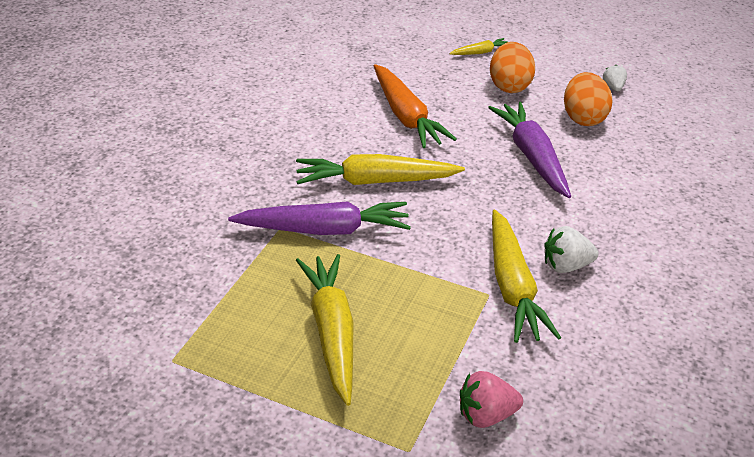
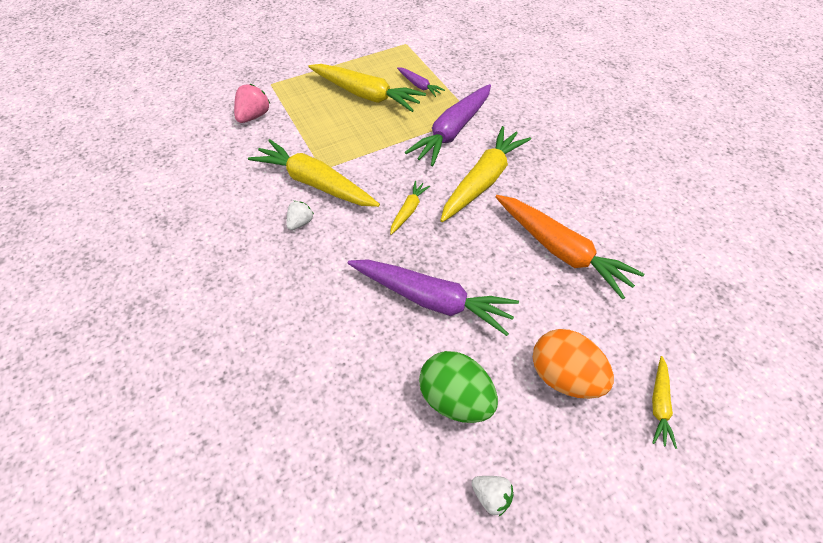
camera: 130 degrees right, 15 degrees up
orange carrot [374,64,457,148] -> orange carrot turned 150 degrees counterclockwise [495,195,644,299]
white strawberry [544,226,599,273] -> white strawberry [286,201,314,230], size x0.65
orange egg [564,72,613,126] -> green egg [419,351,498,423]
none -> yellow carrot [390,181,430,235]
none -> purple carrot [397,67,445,97]

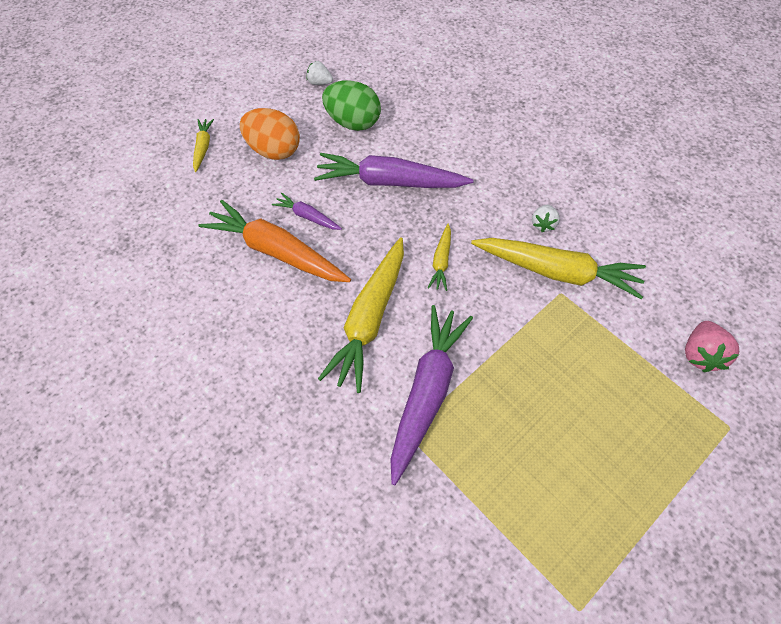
camera: 165 degrees right, 5 degrees up
yellow carrot [308,64,426,112] -> none
purple carrot [397,67,445,97] -> purple carrot moved to [272,193,342,230]

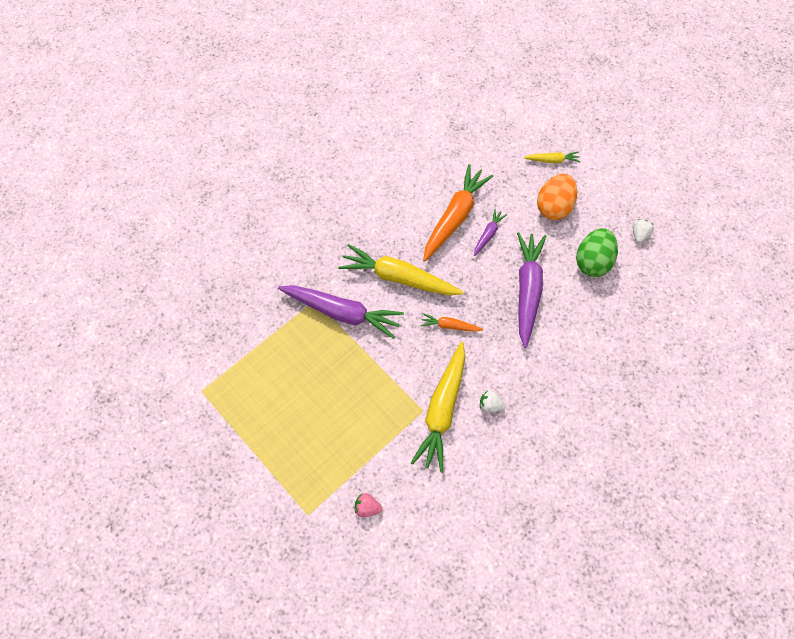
camera: 90 degrees right, 5 degrees up
yellow carrot [428,223,451,291] -> orange carrot [420,313,483,332]
pink strawberry [685,321,739,372] -> pink strawberry [355,493,382,517], size x0.65

